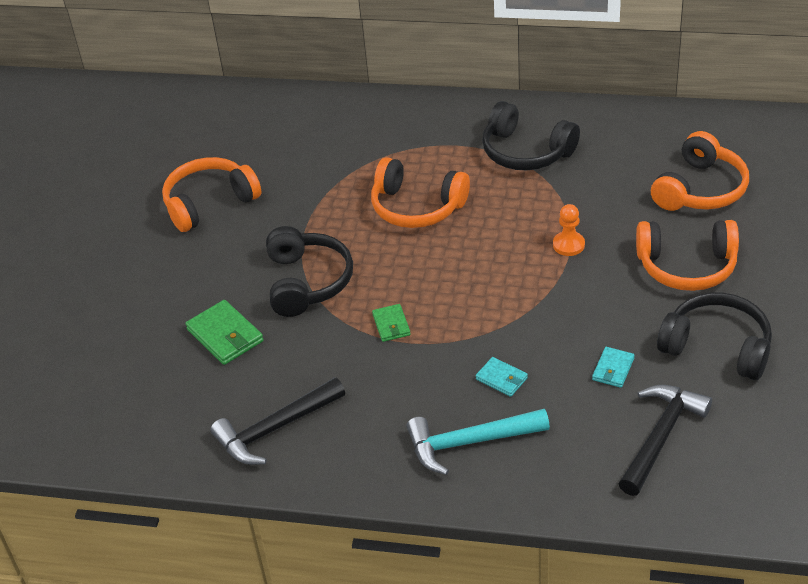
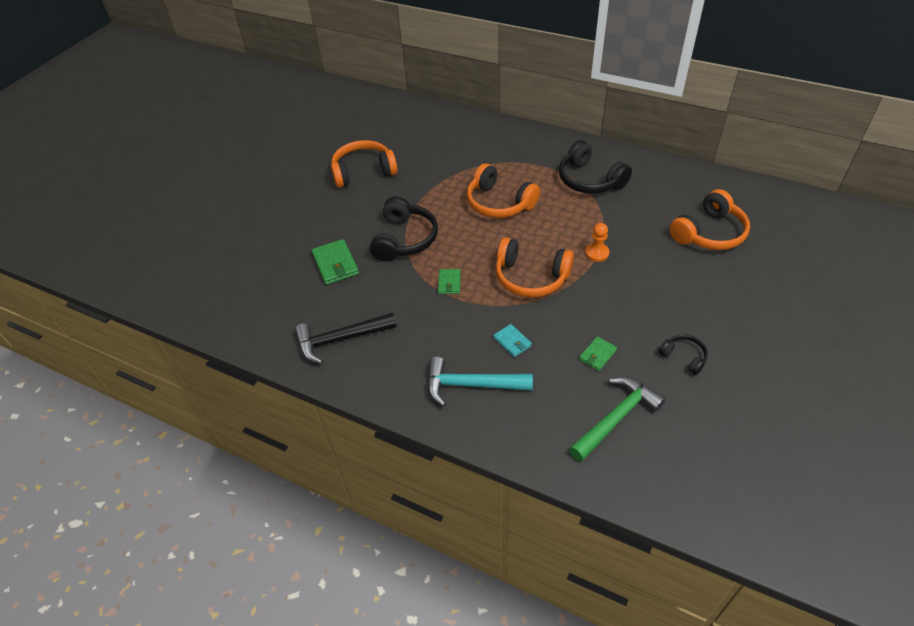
camera: 15 degrees right, 5 degrees up
turquoise wallet [592,347,635,388] -> green wallet [579,336,617,371]
black hammer [618,385,712,496] -> green hammer [569,377,665,462]
orange headphones [636,220,739,291] -> orange headphones moved to [495,237,574,298]
black headphones [657,293,772,380] -> black headphones [659,335,708,375], size x0.52

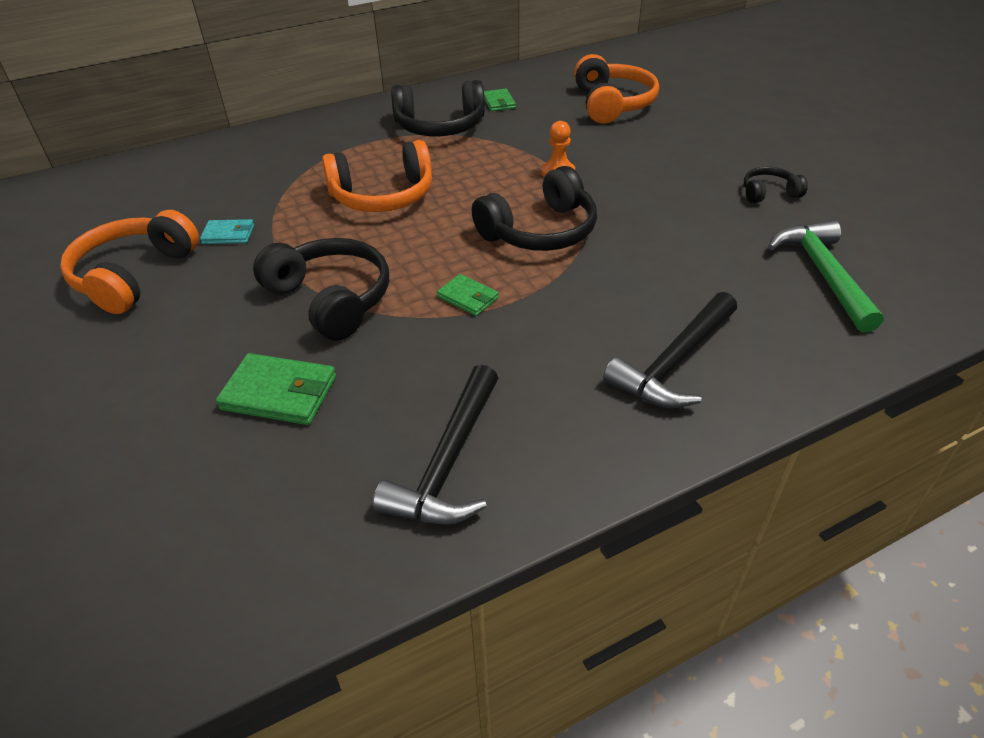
camera: 55 degrees left, 5 degrees down
turquoise hammer [427,357,533,406] -> black hammer [603,292,737,408]
turquoise wallet [493,324,532,357] -> turquoise wallet moved to [200,219,254,244]
orange headphones [495,237,574,298] -> black headphones [472,166,597,251]
green wallet [579,336,617,371] -> green wallet moved to [484,89,516,111]

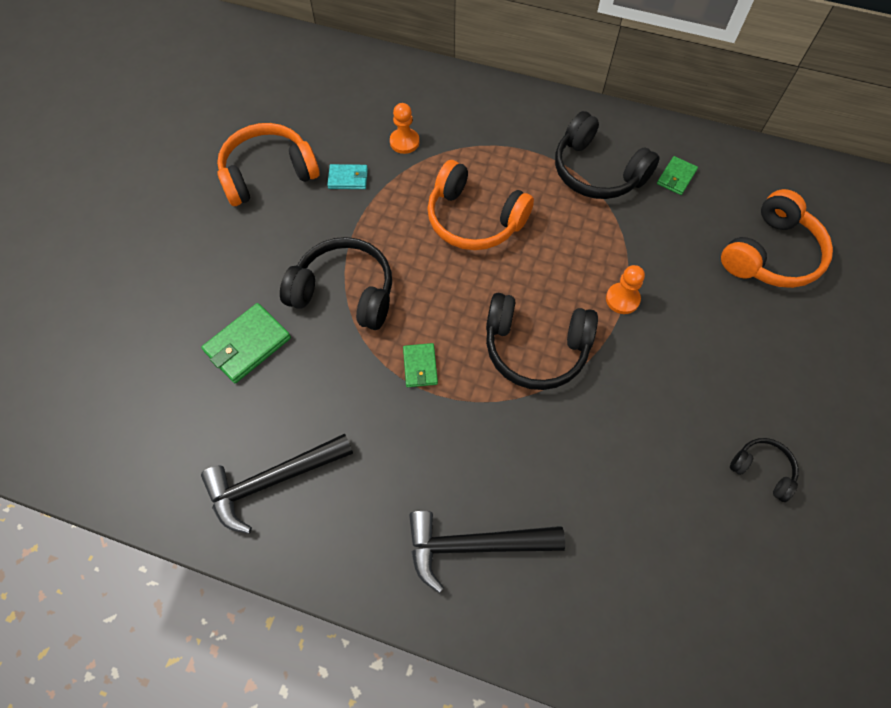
camera: 45 degrees right, 20 degrees up
turquoise wallet [200,219,254,244] -> turquoise wallet turned 45 degrees counterclockwise [327,164,368,189]
green wallet [216,353,336,425] -> green wallet turned 75 degrees clockwise [201,303,291,383]
black headphones [253,238,389,341] -> black headphones turned 75 degrees counterclockwise [280,237,392,330]
green hammer [768,220,884,333] -> none
none -> orange pawn [390,103,420,154]

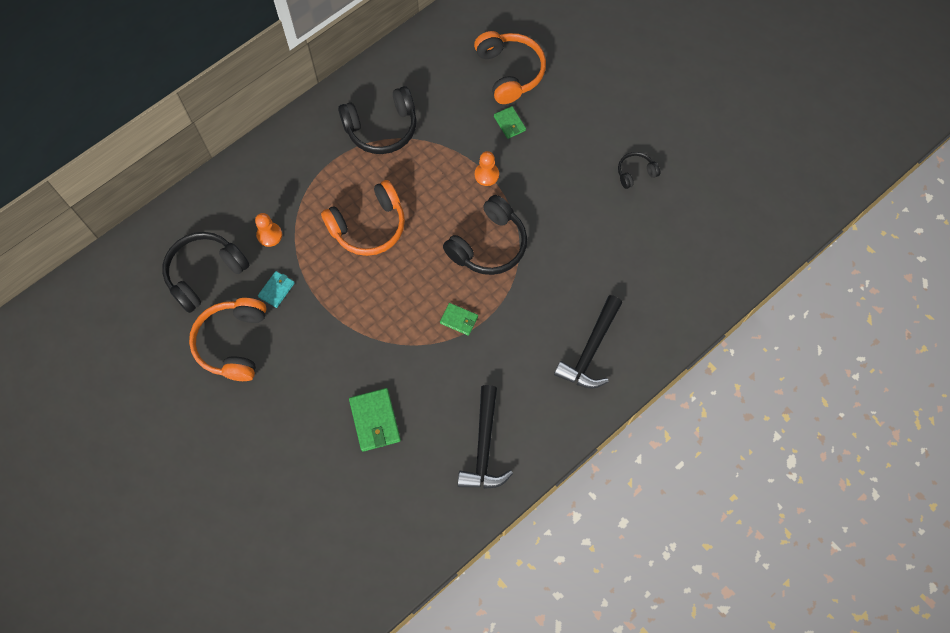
camera: 60 degrees left, 5 degrees up
black headphones [280,237,392,330] -> black headphones moved to [162,232,249,313]
green wallet [657,156,698,195] -> green wallet moved to [494,106,526,139]

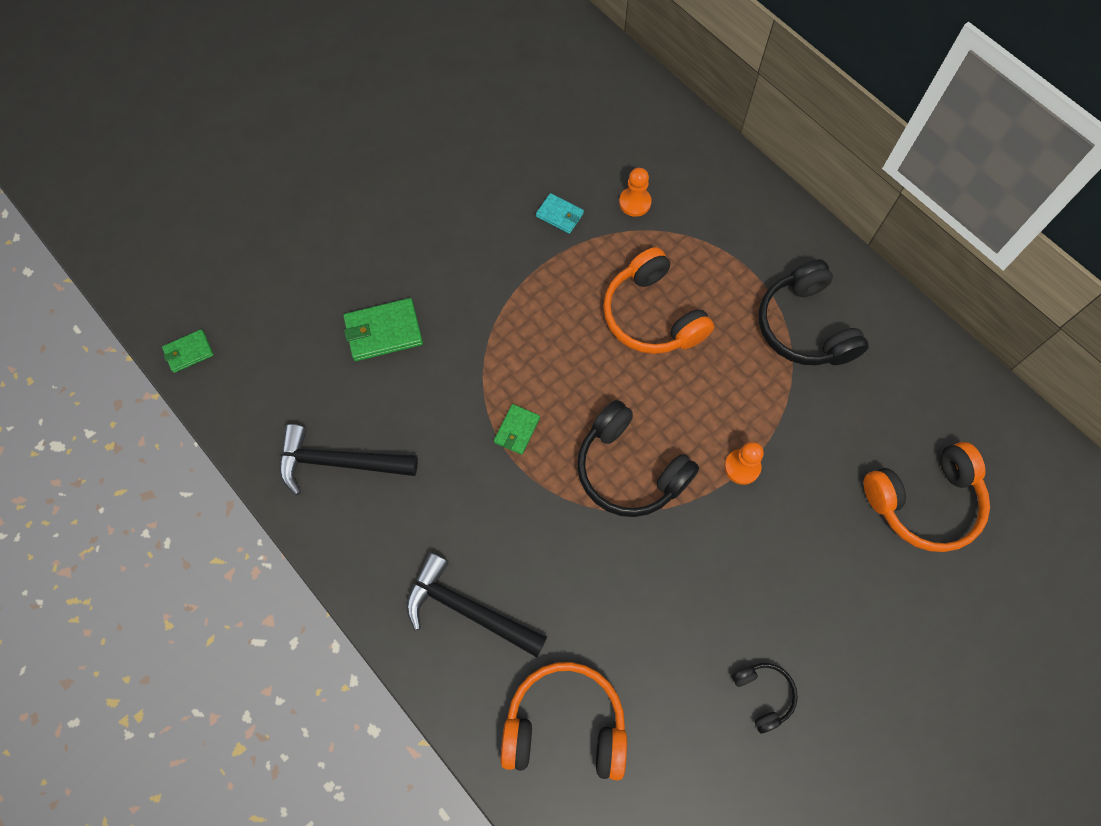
camera: 90 degrees right, 0 degrees up
black headphones [162,232,249,313] -> none
orange headphones [189,298,267,381] -> orange headphones moved to [500,662,627,781]
green wallet [494,106,526,139] -> green wallet moved to [162,329,214,373]

